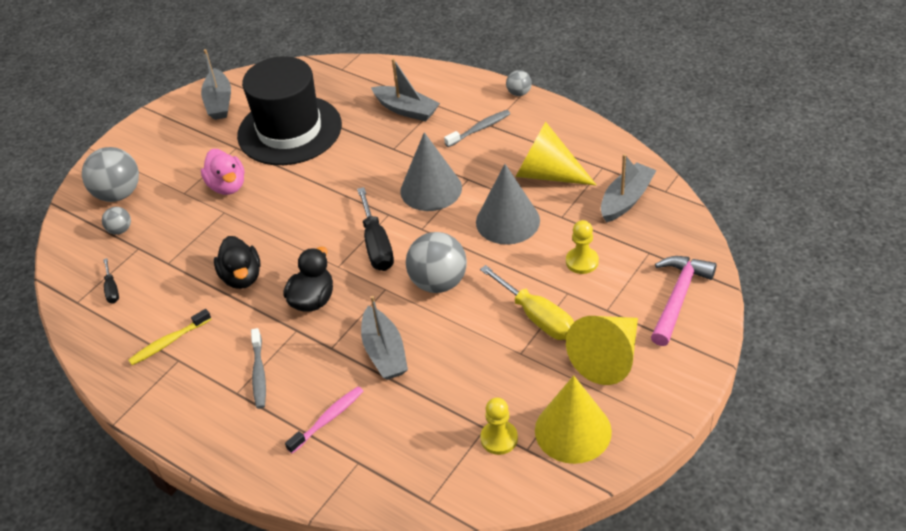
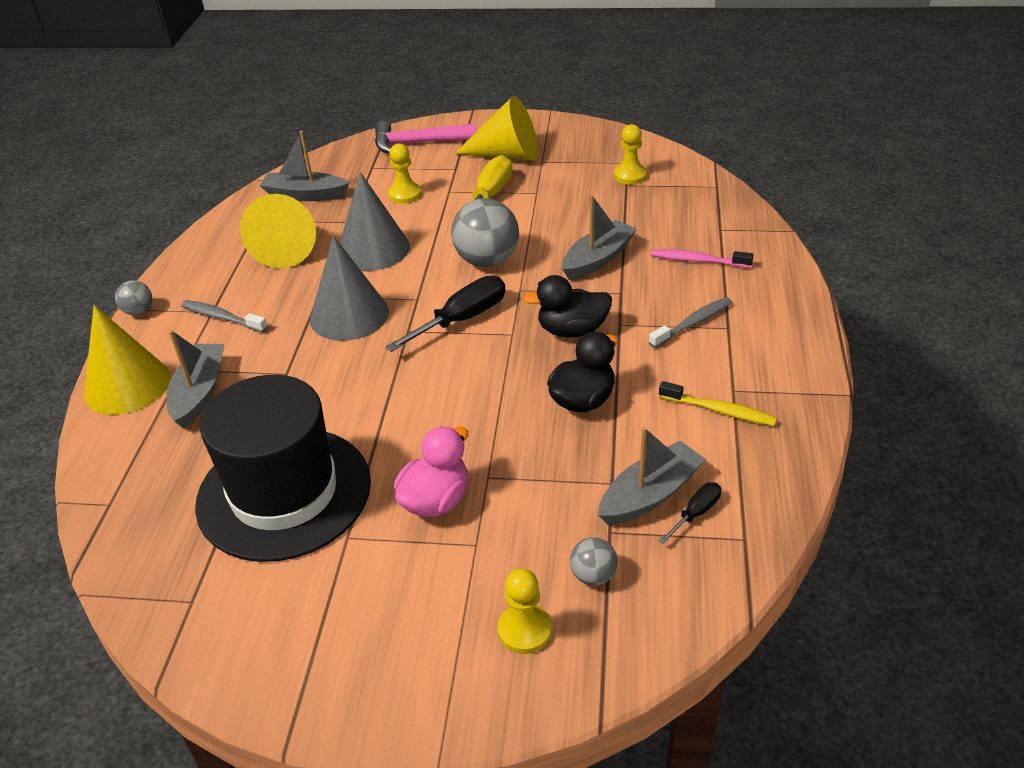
camera: 120 degrees left, 5 degrees down
grey ball [82,147,139,202] -> yellow pawn [498,569,552,654]
grey boat [201,49,231,120] -> grey boat moved to [598,427,706,525]
yellow cone [535,375,612,464] -> yellow cone moved to [84,305,171,415]

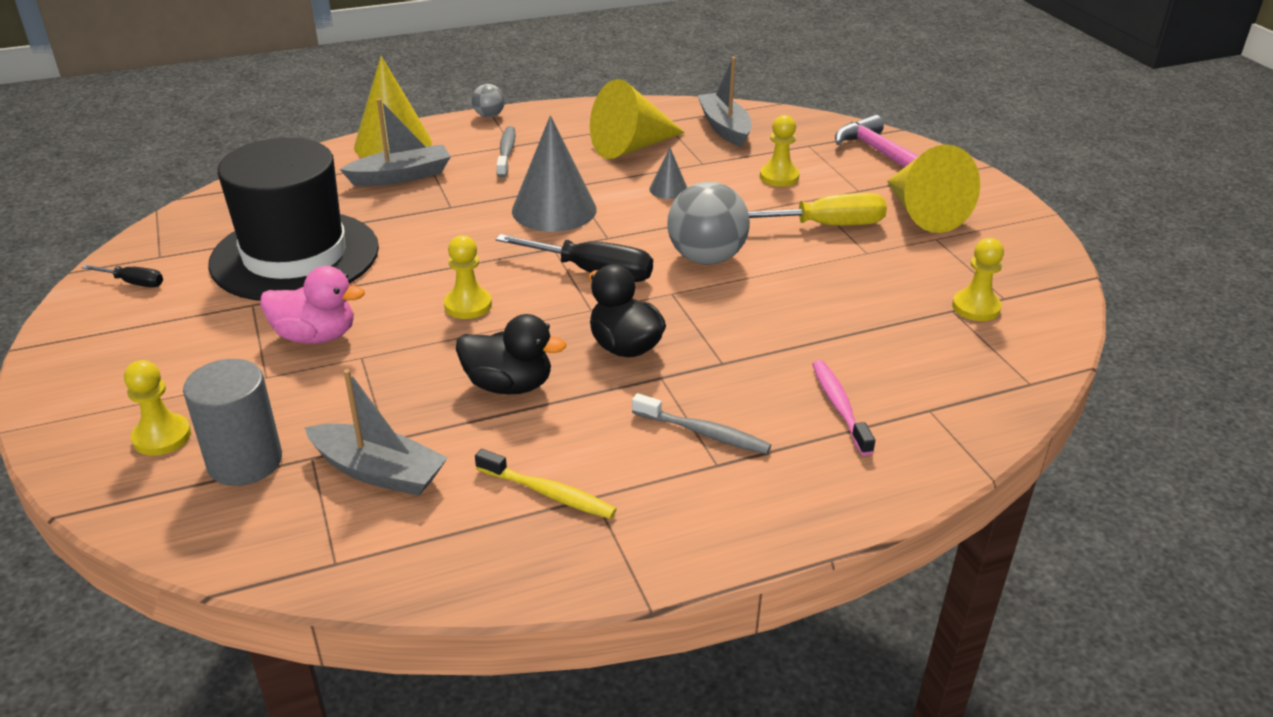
camera: 60 degrees right, 5 degrees down
grey cone [340,172,410,271] -> grey cone [649,148,687,199], size x0.47
grey boat [562,195,637,280] -> none
grey ball [570,537,618,586] -> grey cylinder [183,359,282,486]
yellow toothbrush [659,381,777,426] -> yellow toothbrush turned 60 degrees counterclockwise [475,449,617,519]
black screwdriver [659,482,721,544] -> black screwdriver moved to [81,265,163,287]
none -> yellow pawn [444,235,492,319]

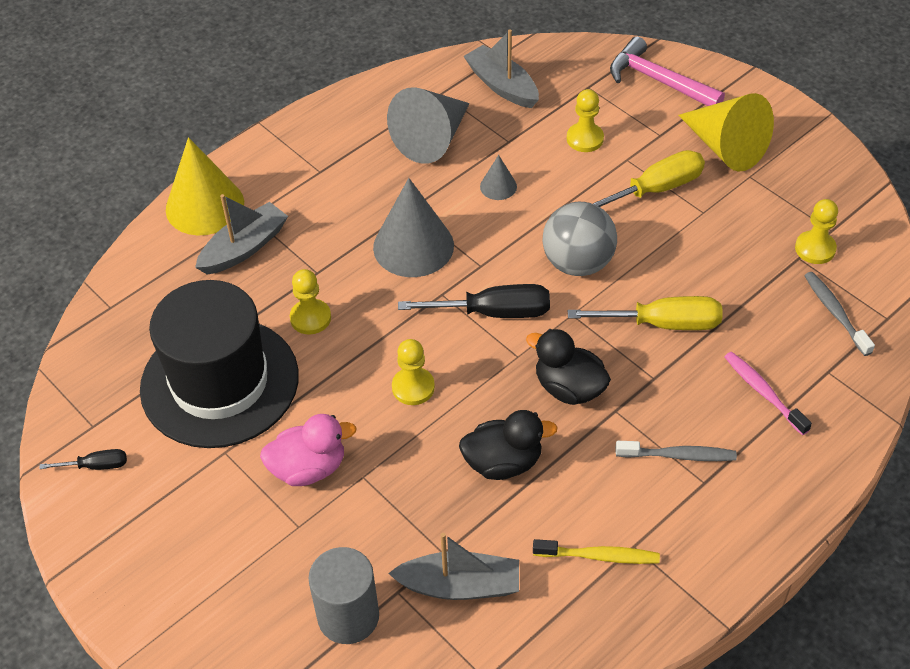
camera: 20 degrees left, 15 degrees up
yellow pawn [124,360,191,456] -> yellow pawn moved to [290,269,331,335]
grey ball [472,84,505,118] -> none
grey toothbrush [497,126,516,178] -> grey toothbrush moved to [804,272,875,356]
yellow cone [590,79,685,159] -> grey cone [387,87,470,164]
none -> yellow screwdriver [568,296,723,330]

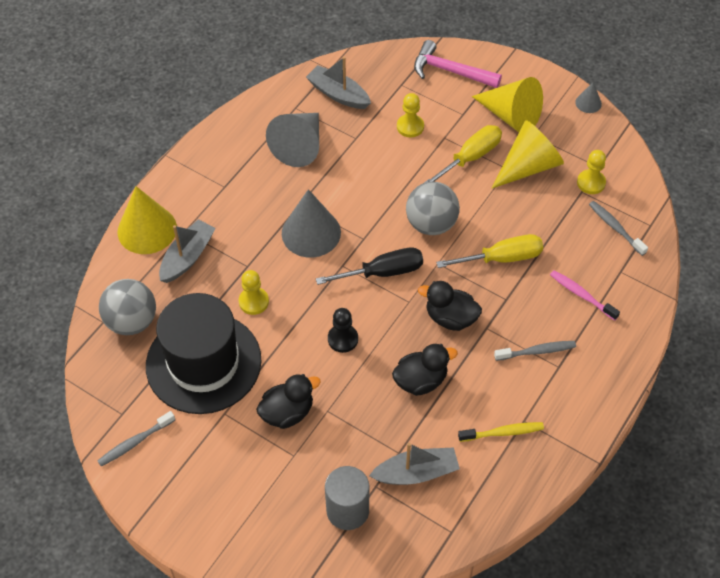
camera: 15 degrees left, 5 degrees up
black screwdriver [39,449,127,470] -> grey toothbrush [97,411,175,466]
pink duck [260,414,356,486] -> black duck [256,374,321,429]
yellow pawn [392,339,435,405] -> black pawn [328,308,358,353]
grey cone [480,155,517,200] -> grey cone moved to [575,82,602,113]
none -> grey ball [99,279,156,335]
none -> yellow cone [492,120,564,188]

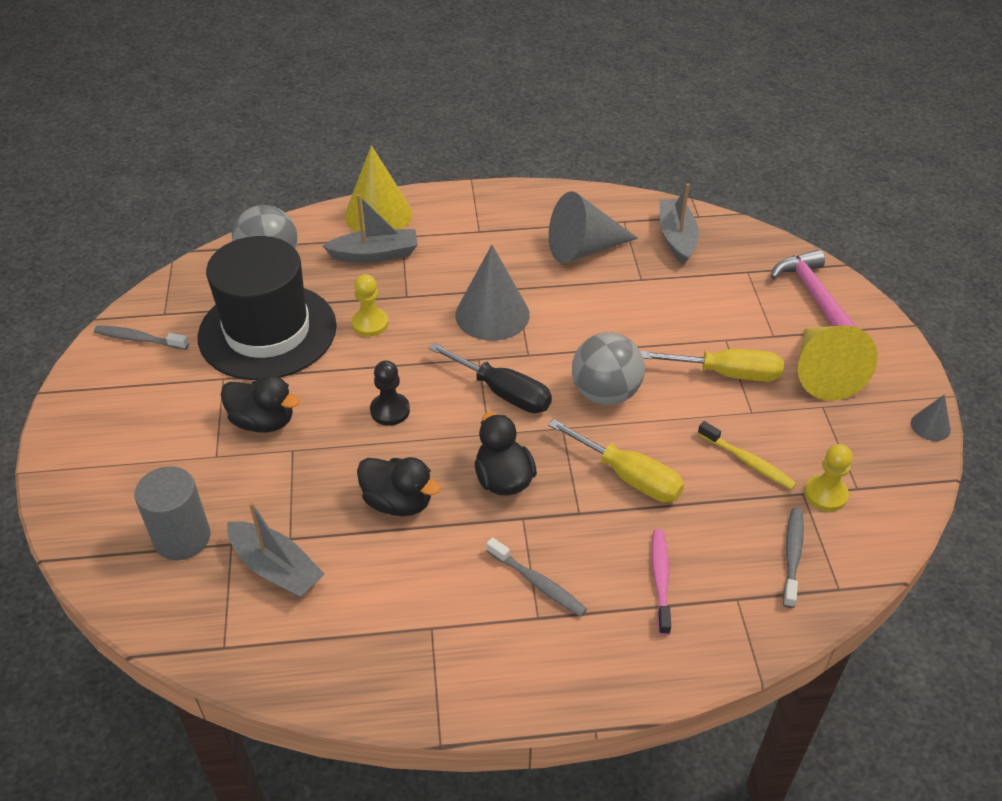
camera: 50 degrees right, 10 degrees down
yellow pawn [397,93,424,138] -> none
yellow toothbrush [458,422,544,442] -> yellow toothbrush moved to [698,421,797,490]
yellow cone [492,120,564,188] -> none

